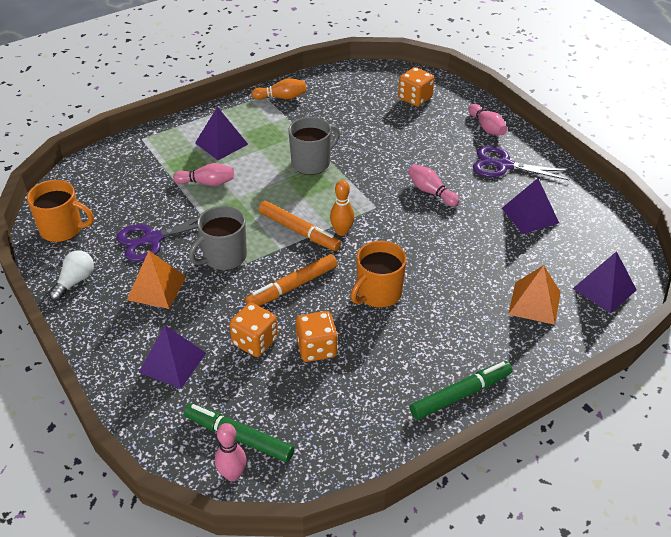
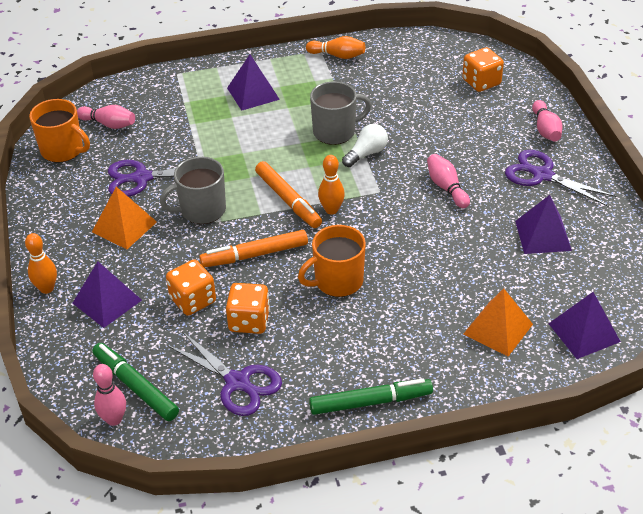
camera: 20 degrees right, 0 degrees up
white light bulb [49,250,94,301] -> white light bulb moved to [342,124,388,167]
pink bowling pin [173,163,234,186] -> pink bowling pin moved to [77,105,135,129]
none -> orange bowling pin [25,233,57,294]
none -> purple scissors [167,331,282,416]

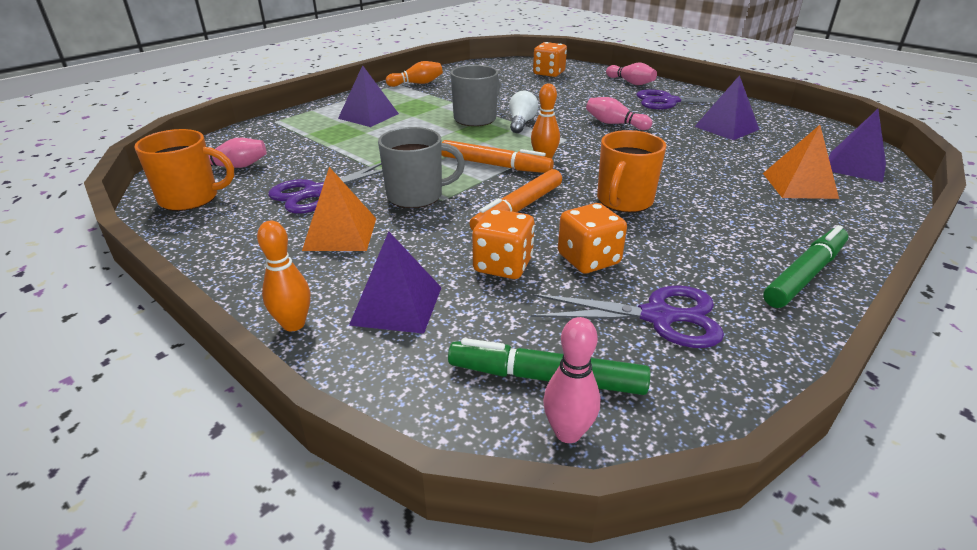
camera: 35 degrees left, 10 degrees down
grey mug [160,157,226,224] -> grey mug turned 135 degrees counterclockwise [378,127,465,208]

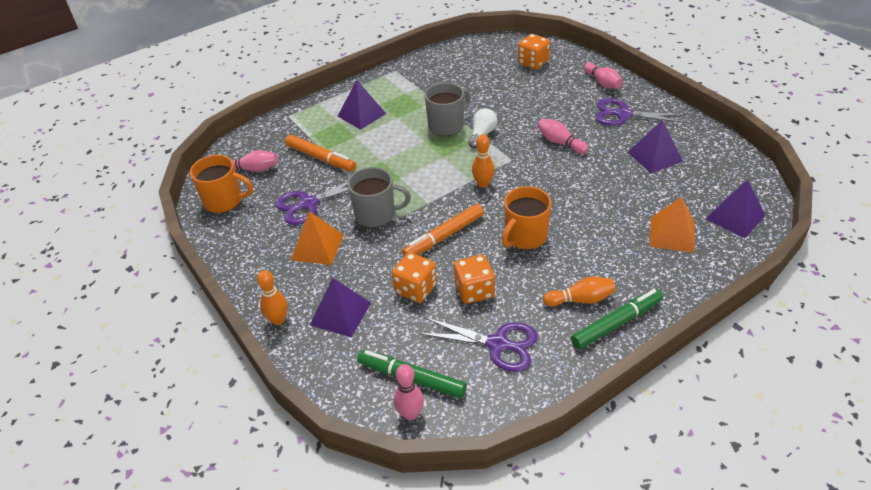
camera: 15 degrees right, 10 degrees up
orange bowling pin [386,61,443,87] -> orange bowling pin moved to [543,277,615,306]
orange marker [442,140,554,173] -> orange marker moved to [285,135,356,172]

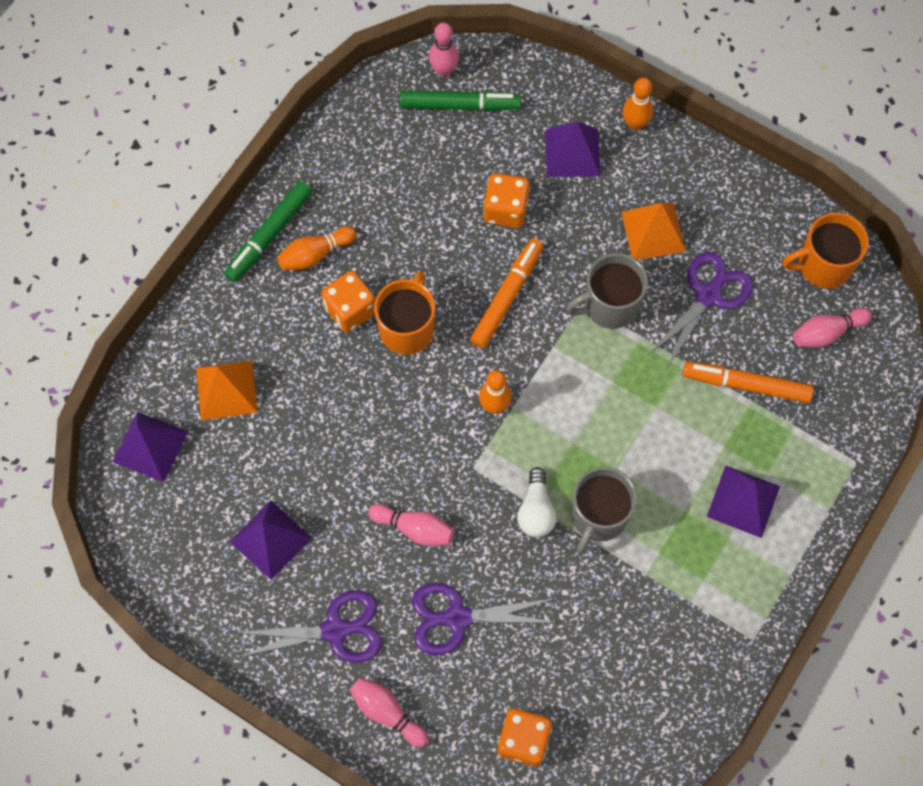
camera: 155 degrees right, 25 degrees up
purple scissors [418,317,538,372] -> purple scissors moved to [412,583,558,655]
orange dice [454,255,495,304] -> orange dice moved to [321,271,376,333]

